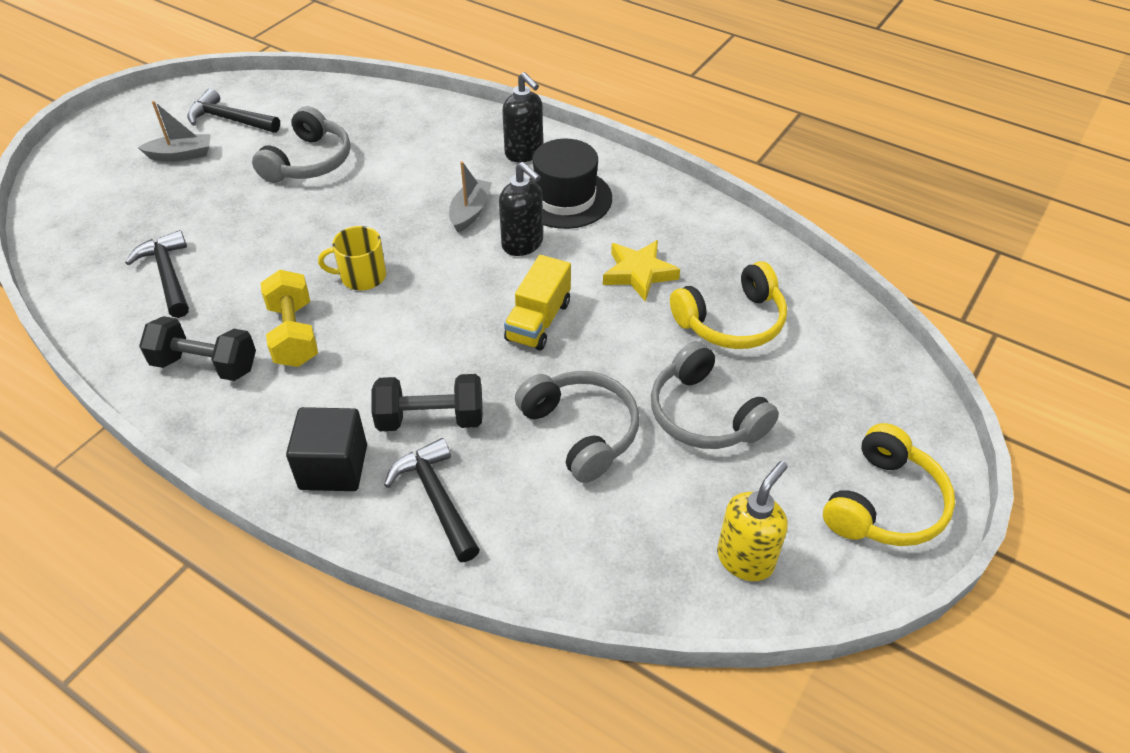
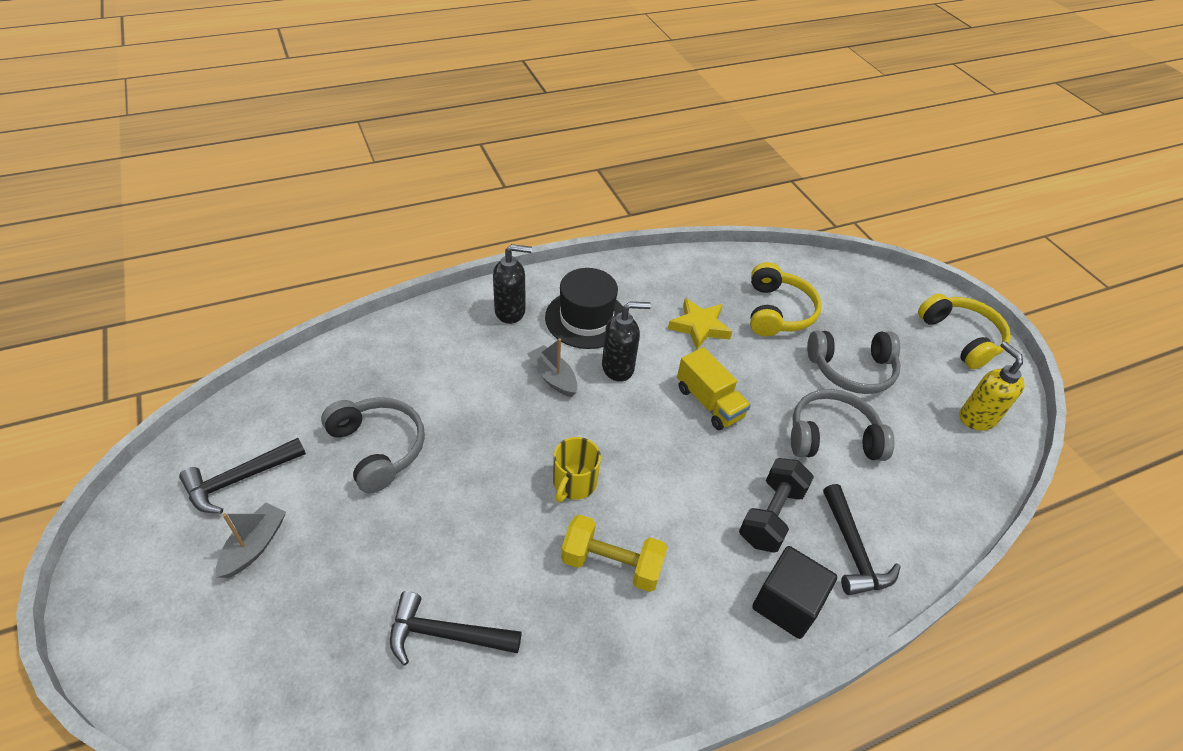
camera: 60 degrees left, 0 degrees up
black dumbbell [139,316,256,381] -> none
black hammer [384,438,480,562] -> black hammer turned 105 degrees counterclockwise [823,484,901,595]

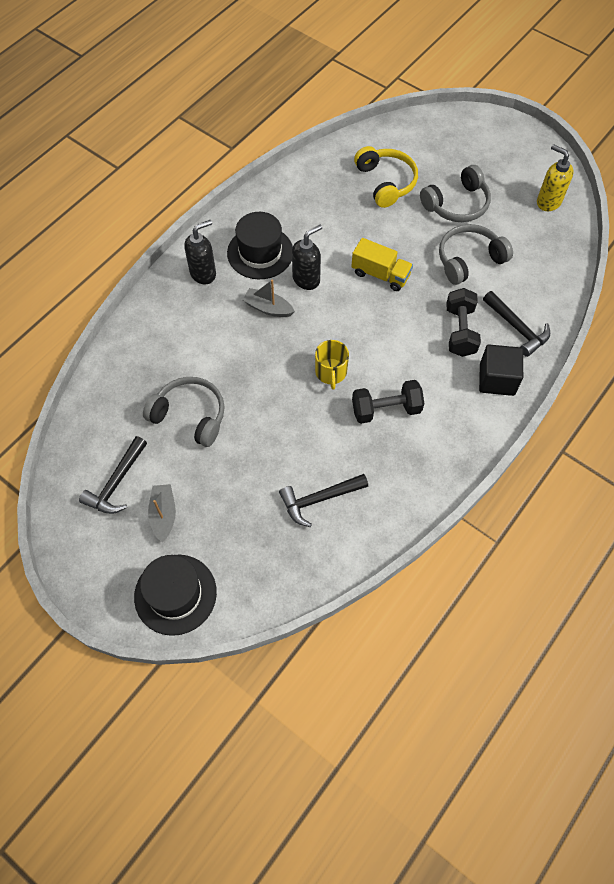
camera: 25 degrees left, 15 degrees up
yellow dumbbell [561,515,667,592] -> black dumbbell [352,380,424,424]
yellow star [668,298,732,350] -> none
yellow headphones [918,294,1011,369] -> none
none -> black hat [134,555,217,636]

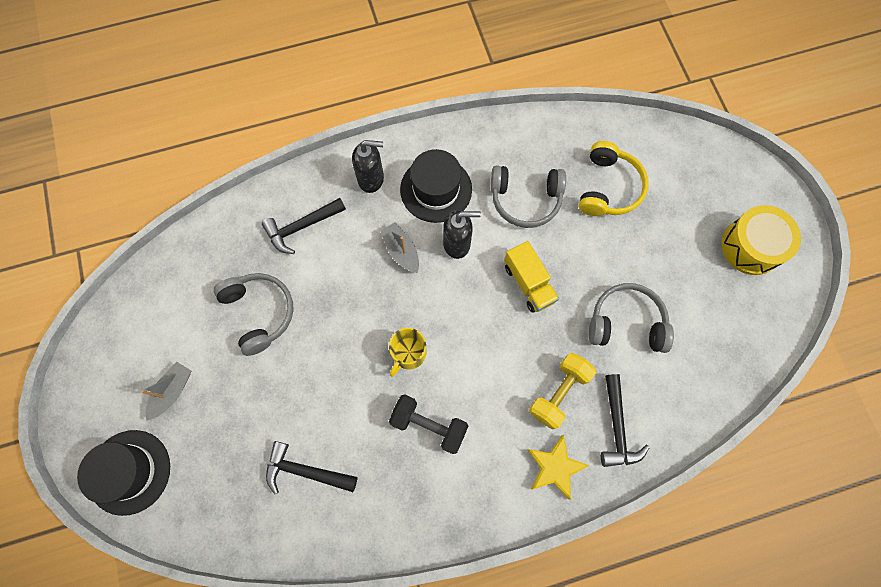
camera: 35 degrees right, 10 degrees up
black hammer [79,436,147,514] -> black hammer moved to [262,198,346,254]
grey headphones [420,165,491,222] -> grey headphones moved to [491,165,566,228]
black dumbbell [446,288,481,357] -> yellow dumbbell [529,353,596,430]
black cube [479,344,523,396] -> yellow star [527,435,590,500]
yellow soap dispenser [537,144,574,211] -> none
none -> yellow drum [721,205,801,275]

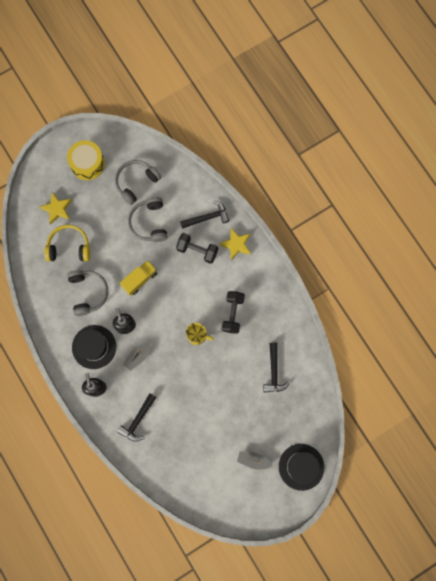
camera: 105 degrees left, 5 degrees up
grey headphones [214,273,294,356] -> grey headphones moved to [115,160,161,205]
black hammer [262,198,346,254] -> black hammer turned 75 degrees clockwise [117,393,157,441]
yellow dumbbell [529,353,596,430] -> black dumbbell [176,233,218,264]
none -> yellow star [40,192,72,224]

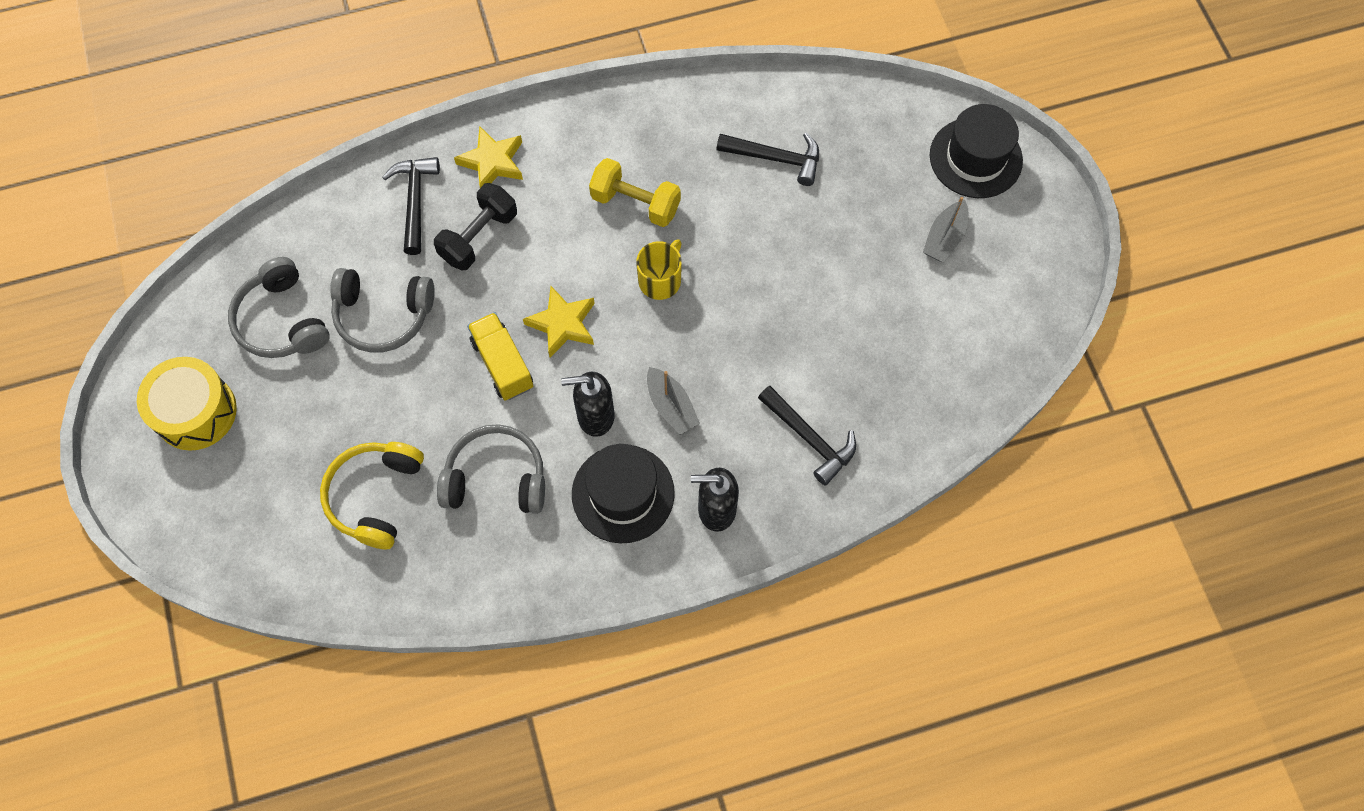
camera: 75 degrees left, 10 degrees down
yellow star [40,192,72,224] -> yellow star moved to [523,286,595,358]
black dumbbell [222,291,245,334] -> yellow dumbbell [589,158,681,227]

